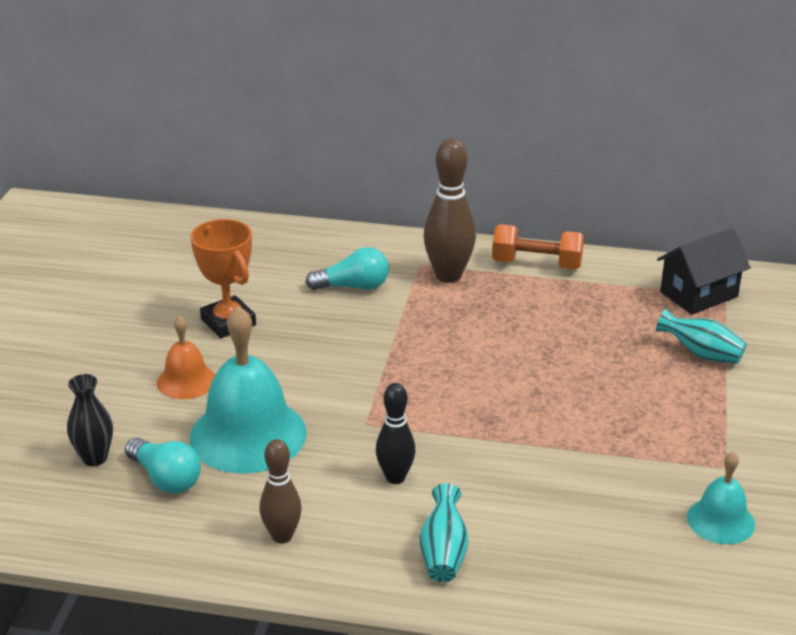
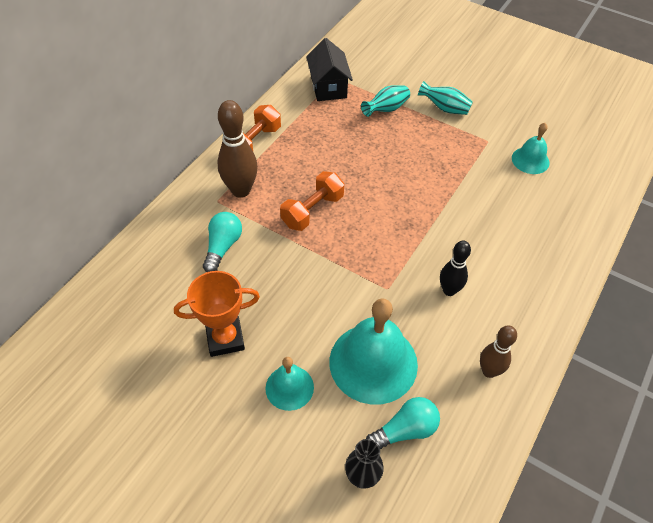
camera: 70 degrees left, 20 degrees up
orange bell [157,316,215,399] -> turquoise bell [266,357,314,411]
turquoise vase [420,483,468,582] -> turquoise vase moved to [418,81,473,115]
none -> orange dumbbell [280,171,344,231]

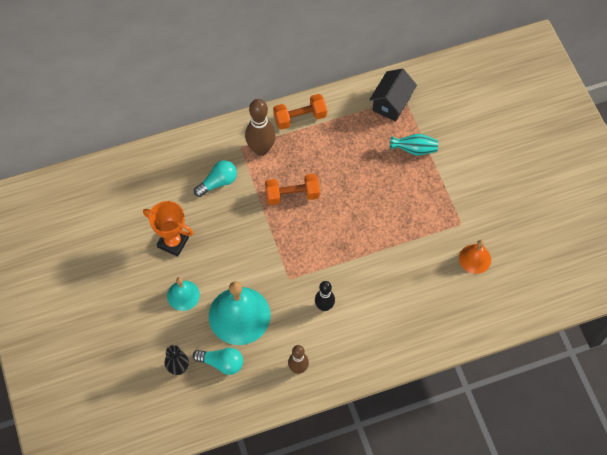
camera: 40 degrees right, 10 degrees up
turquoise vase [418,81,473,115] -> none
turquoise bell [512,123,549,174] -> orange bell [459,240,491,274]

